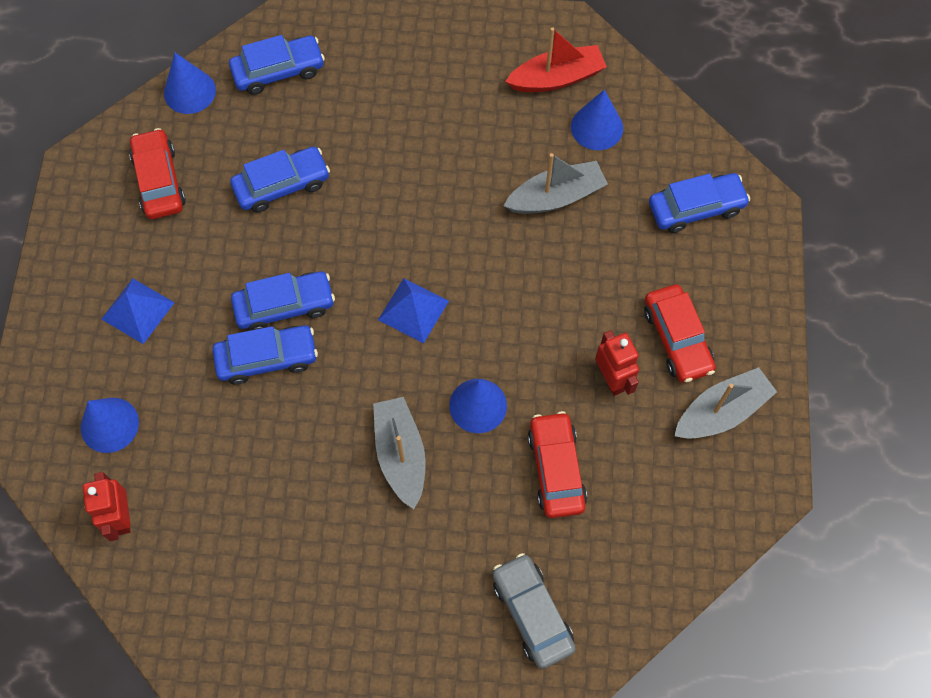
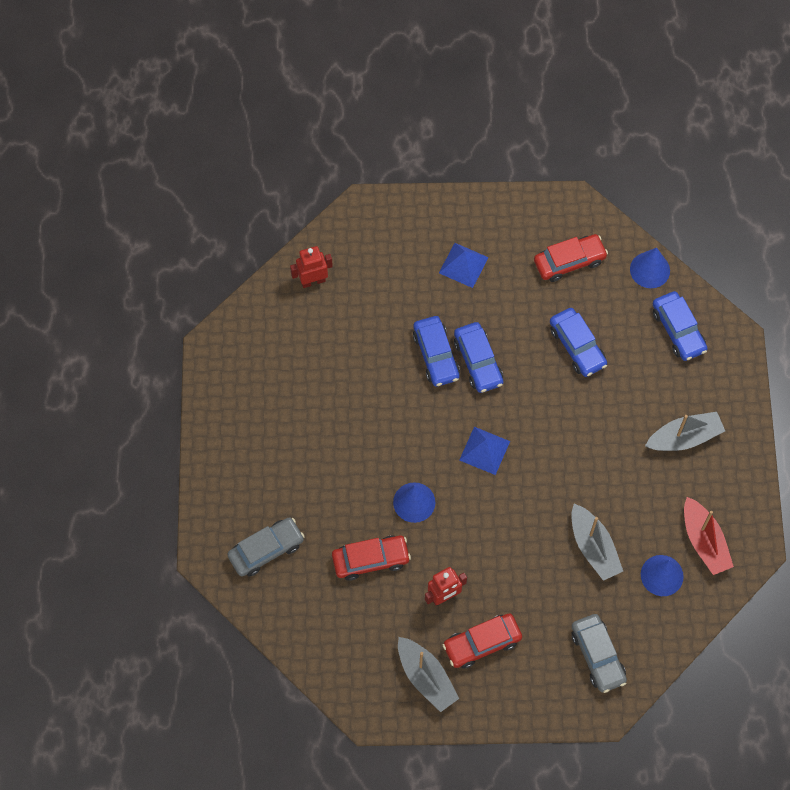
camera: 85 degrees right, 0 degrees up
blue cone [81,398,139,453] -> none
grey boat [373,397,426,509] -> grey boat moved to [645,412,725,451]
blue car [649,173,750,233] -> grey car [572,614,627,693]

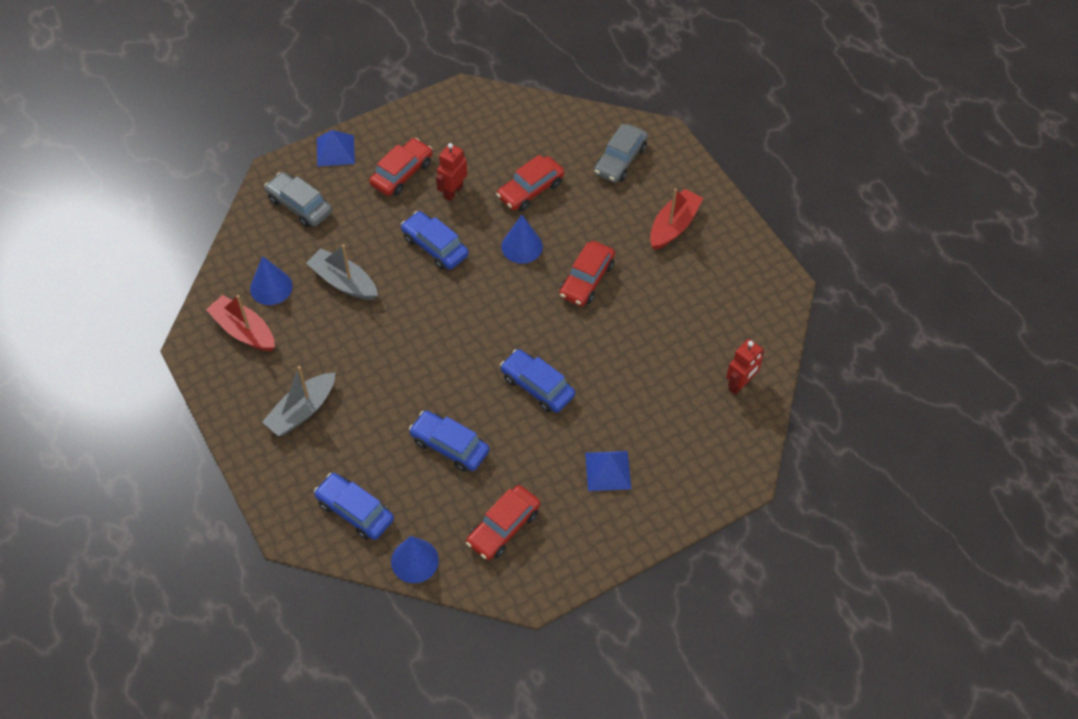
camera: 150 degrees right, 10 degrees down
grey boat [398,637,459,712] -> none
blue car [413,316,460,386] -> blue car moved to [401,211,469,270]
blue pyramid [459,427,510,475] -> blue pyramid moved to [317,130,355,167]
none -> red car [559,241,615,306]
none -> red boat [650,188,703,250]

